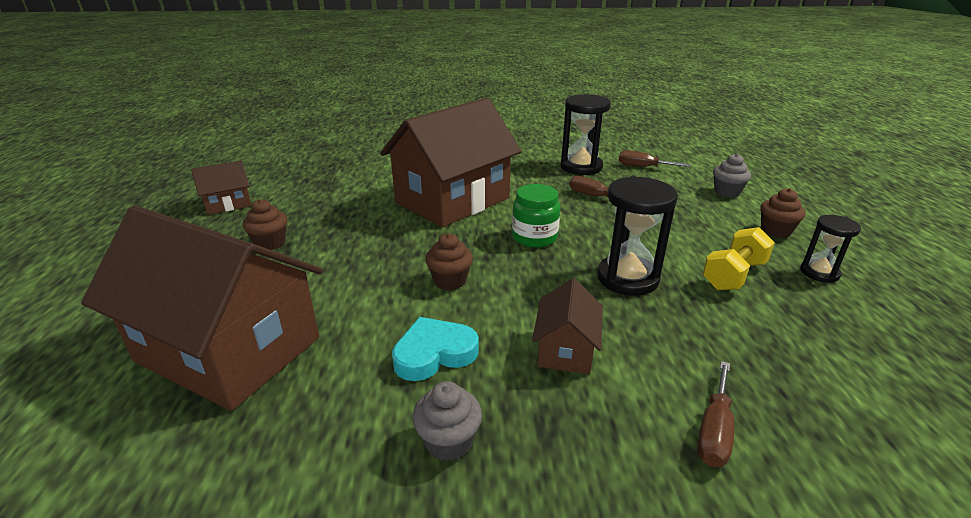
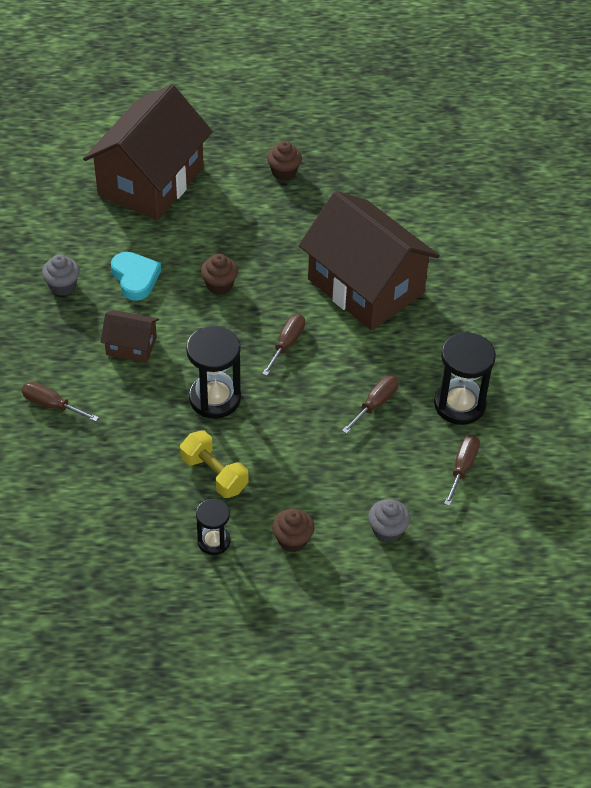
camera: 90 degrees right, 20 degrees up
brown house [191,160,252,215] -> none
green jar [512,184,560,248] -> brown screwdriver [262,314,305,376]

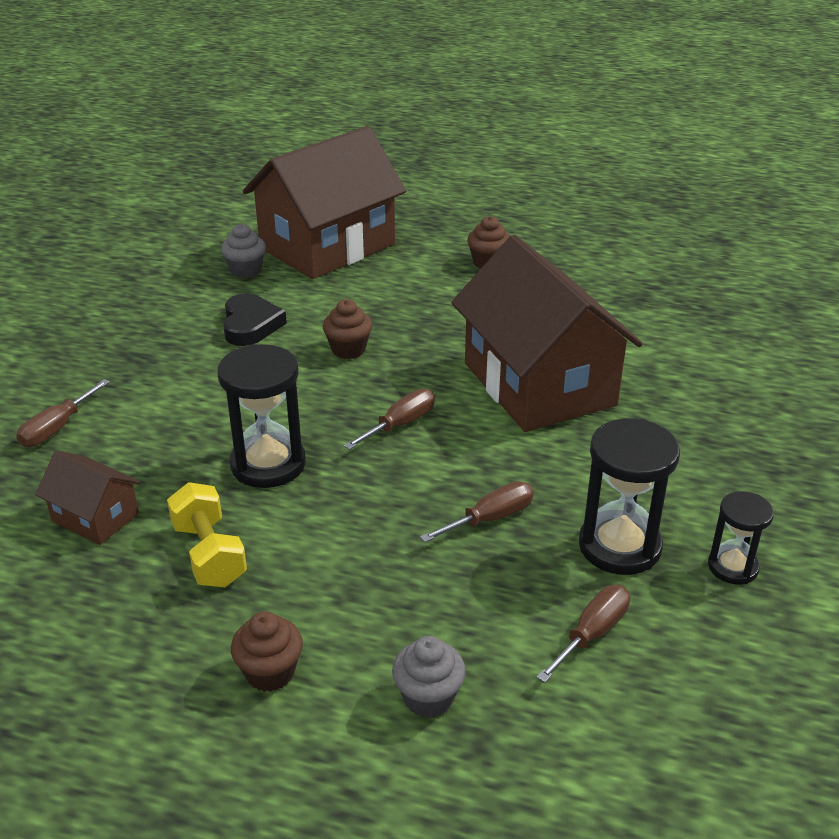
camera: 20 degrees right, 15 degrees down
brown screwdriver [22,382,99,422] -> brown screwdriver turned 105 degrees counterclockwise [16,379,110,447]
grey cupcake [42,254,80,296] -> grey cupcake moved to [221,224,266,278]
brown house [101,310,159,363] -> brown house moved to [35,451,141,545]
turquoise heart [111,252,161,301] -> black heart [223,293,287,346]
black hourglass [196,499,230,555] -> black hourglass moved to [708,491,774,584]

